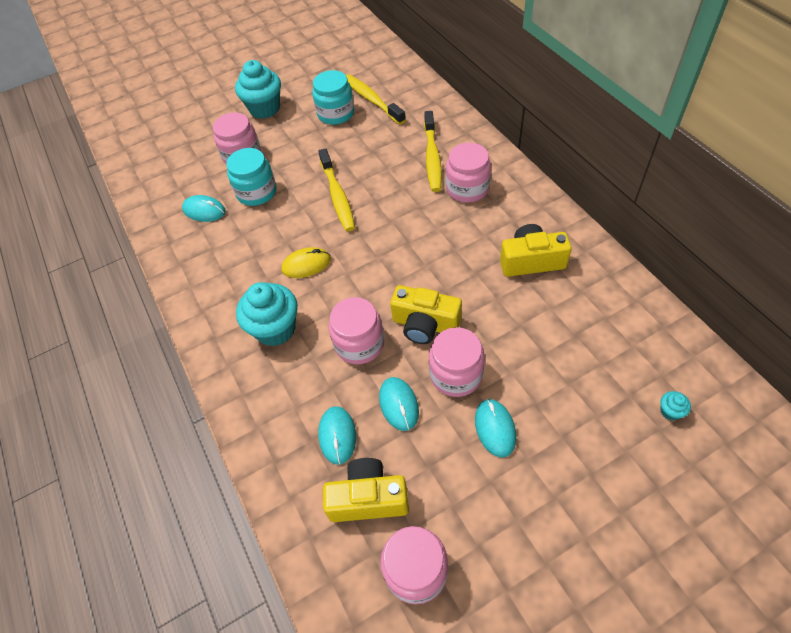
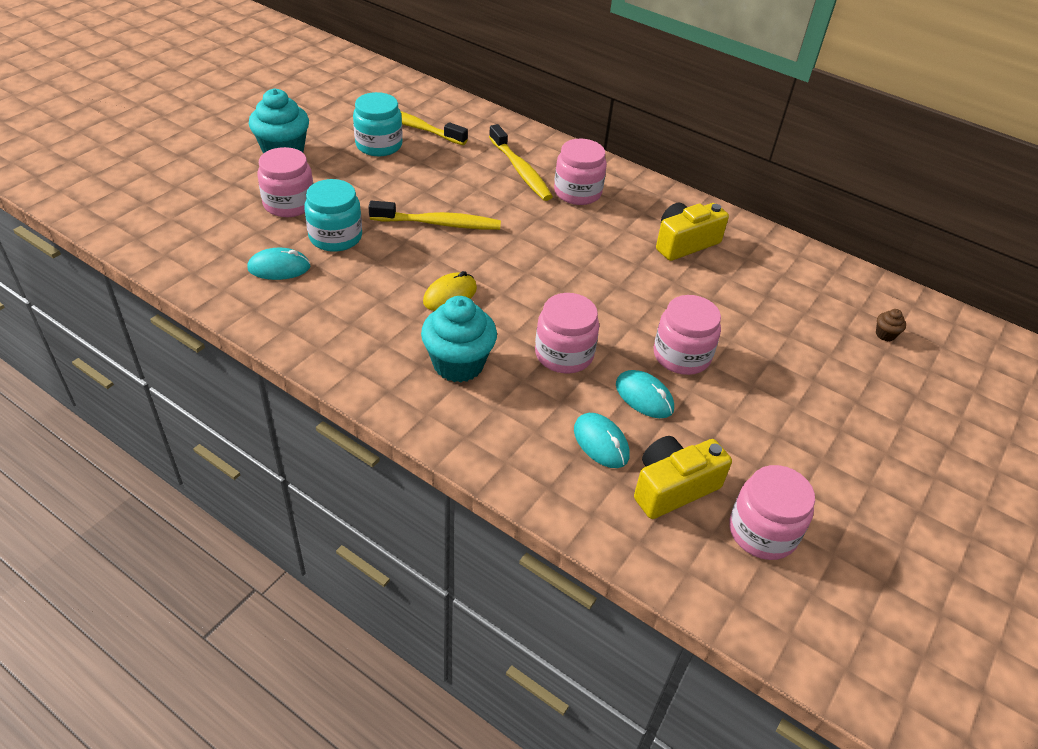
camera: 35 degrees left, 10 degrees down
yellow toothbrush [318,148,355,232] -> yellow toothbrush turned 45 degrees counterclockwise [368,201,501,230]
yellow camera [390,285,462,344] -> none
turquoise mouse [475,399,516,457] -> none
turquoise cupcake [660,391,691,421] -> brown cupcake [876,309,906,342]

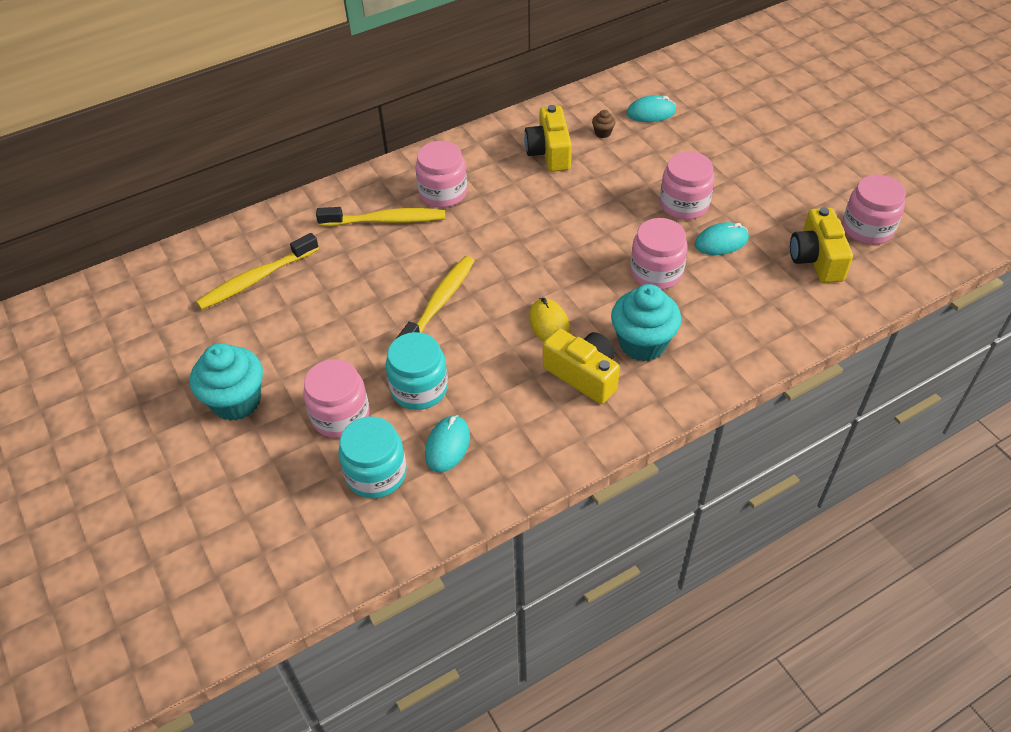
camera: 60 degrees left, 5 degrees up
turquoise jar [353,92,402,156] -> turquoise jar moved to [339,416,407,499]
turquoise mouse [574,413,629,468] -> turquoise mouse moved to [627,95,676,122]
brown cupcake [876,309,906,342] -> brown cupcake moved to [592,110,616,138]
none -> yellow camera [543,328,620,404]

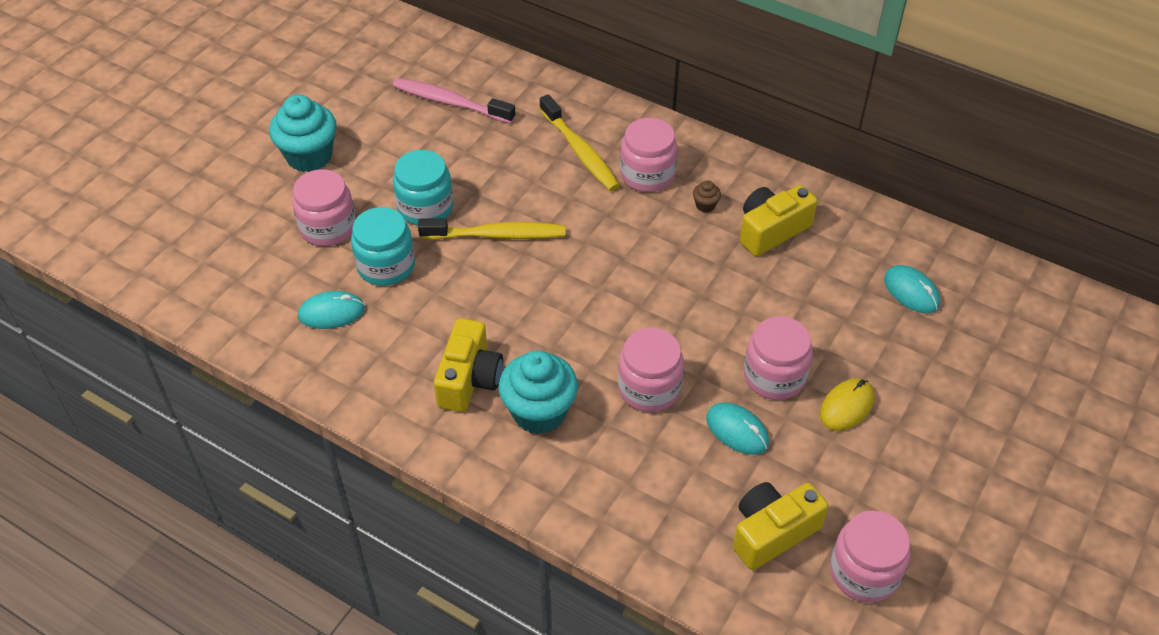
camera: 60 degrees right, 0 degrees up
yellow toothbrush [196,233,319,310] -> pink toothbrush [393,78,516,124]
turquoise jar [339,416,407,499] -> turquoise jar moved to [393,150,453,225]
yellow mouse [529,298,570,342] -> yellow mouse moved to [820,378,875,431]
brown cupcake [592,110,616,138] -> brown cupcake moved to [693,180,721,213]

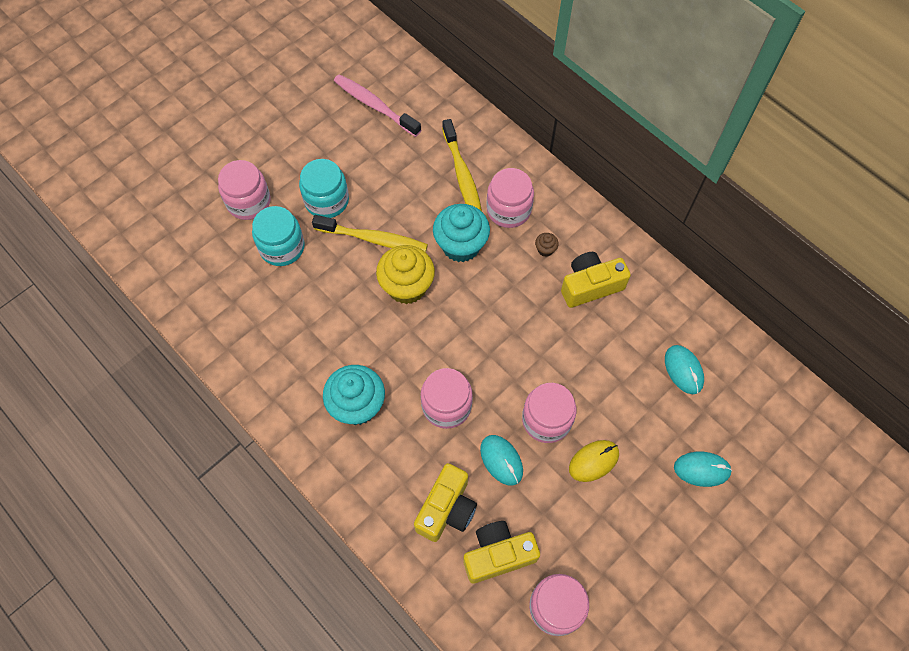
camera: 15 degrees right, 15 degrees up
turquoise cupcake [269,94,337,172] -> turquoise cupcake moved to [433,204,490,262]
turquoise mouse [298,291,365,329] -> turquoise mouse moved to [674,452,732,487]
yellow camera [434,318,503,412] -> yellow camera moved to [414,463,477,542]
none -> yellow cupcake [376,245,435,304]

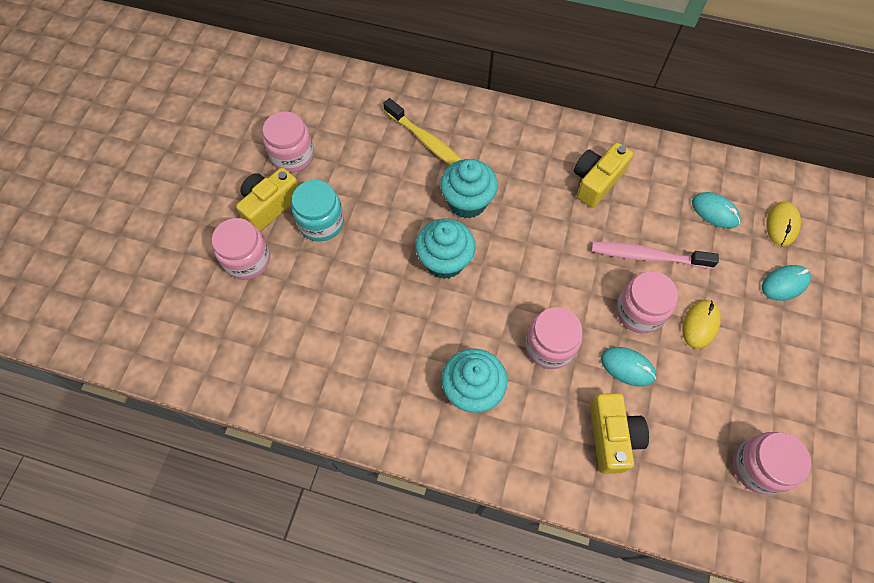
camera: 30 degrees left, 0 degrees up
turquoise jar [252,206,305,266] -> none
yellow toothbrush [312,215,428,252] -> none
pink toothbrush [334,74,421,137] -> pink toothbrush moved to [591,242,719,269]
yellow cupcake [376,245,435,304] -> turquoise cupcake [415,218,476,279]
yellow camera [463,521,540,583] -> yellow camera moved to [236,167,299,232]
pink jar [486,168,534,228] -> pink jar moved to [263,112,314,173]
brown cupcake [535,233,559,257] -> none
none -> yellow mouse [766,201,801,247]

